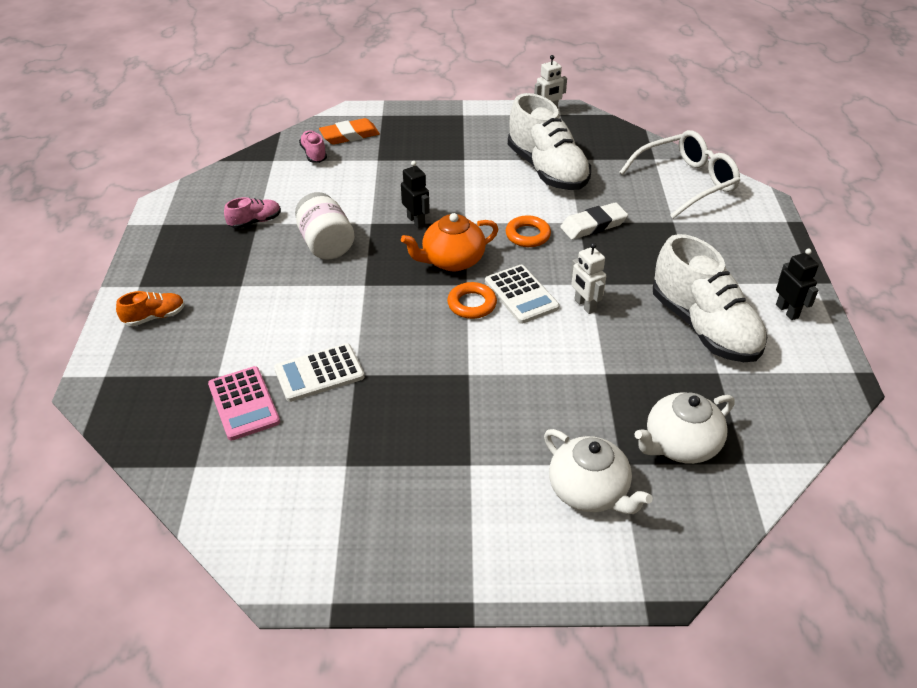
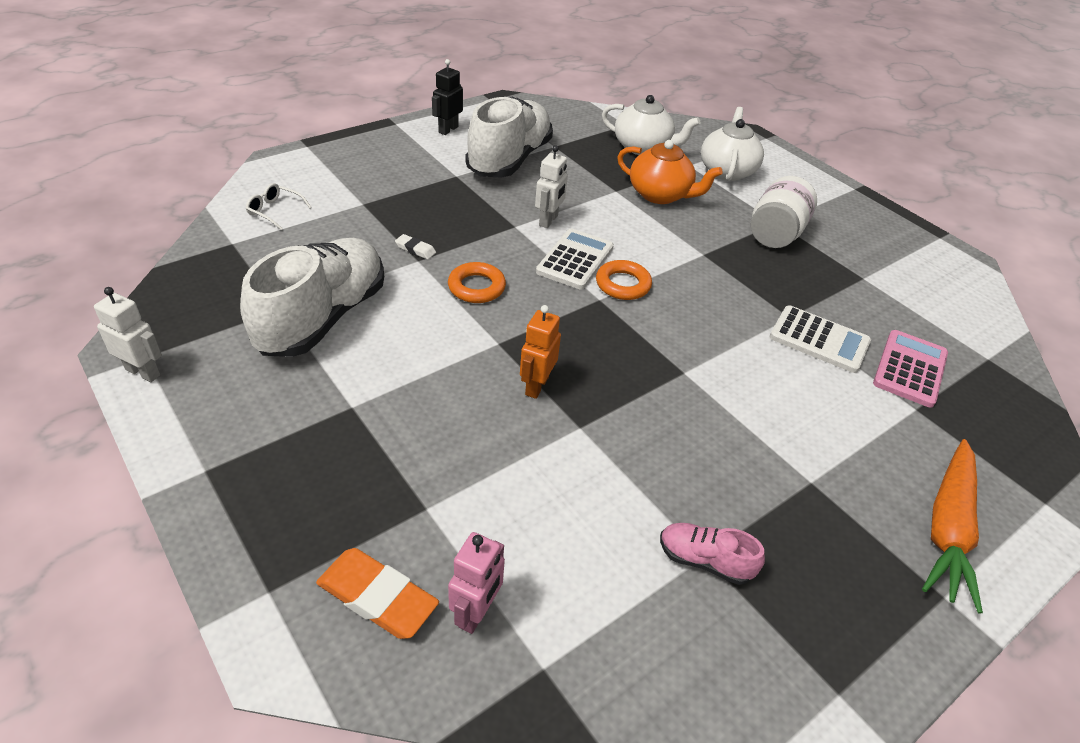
camera: 130 degrees left, 0 degrees up
orange shoe [116,291,185,326] -> orange carrot [922,439,983,614]
white jar [295,192,354,260] -> white jar moved to [751,176,817,248]
pink shoe [299,130,327,163] -> pink robot [448,532,505,634]
black robot [401,161,430,229] -> orange robot [520,305,561,399]
orange teapot [401,213,498,272] -> orange teapot moved to [617,140,723,204]
white eraser [560,202,628,240] -> white eraser [395,234,436,260], size x0.50
white glasses [619,130,740,219] -> white glasses [246,183,312,230], size x0.42

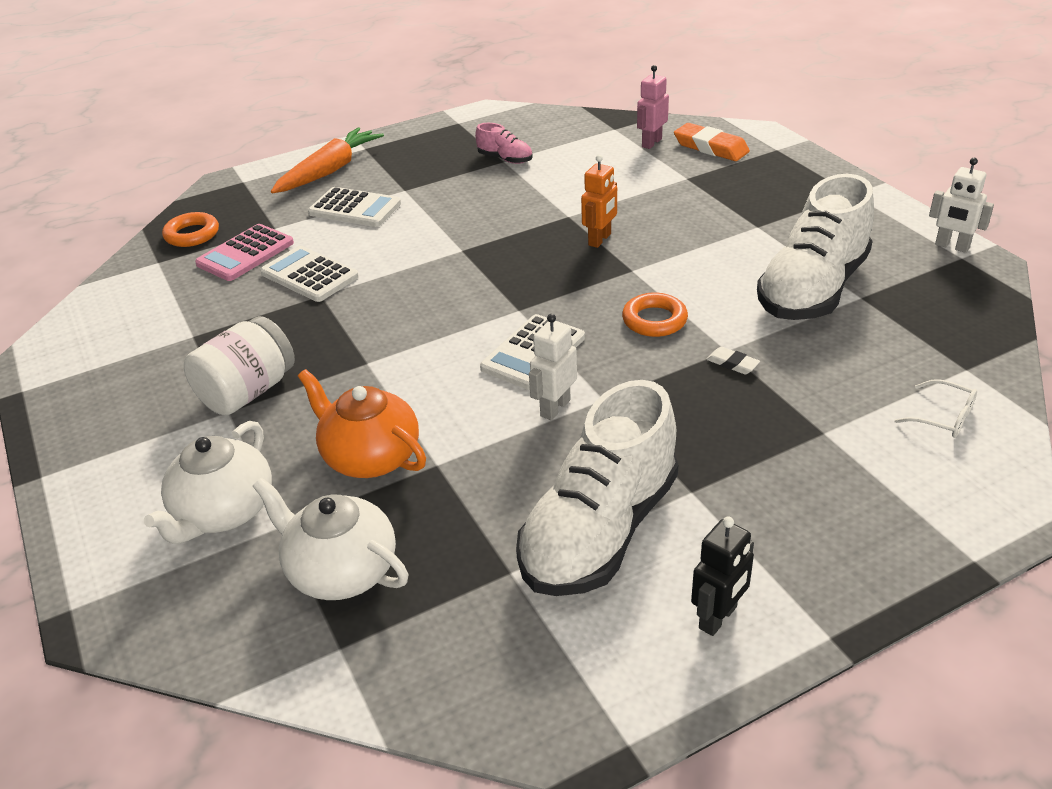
camera: 165 degrees left, 5 degrees down
orange ring [596,260,652,300] -> orange ring moved to [162,212,219,247]
none -> white calculator [308,187,401,227]

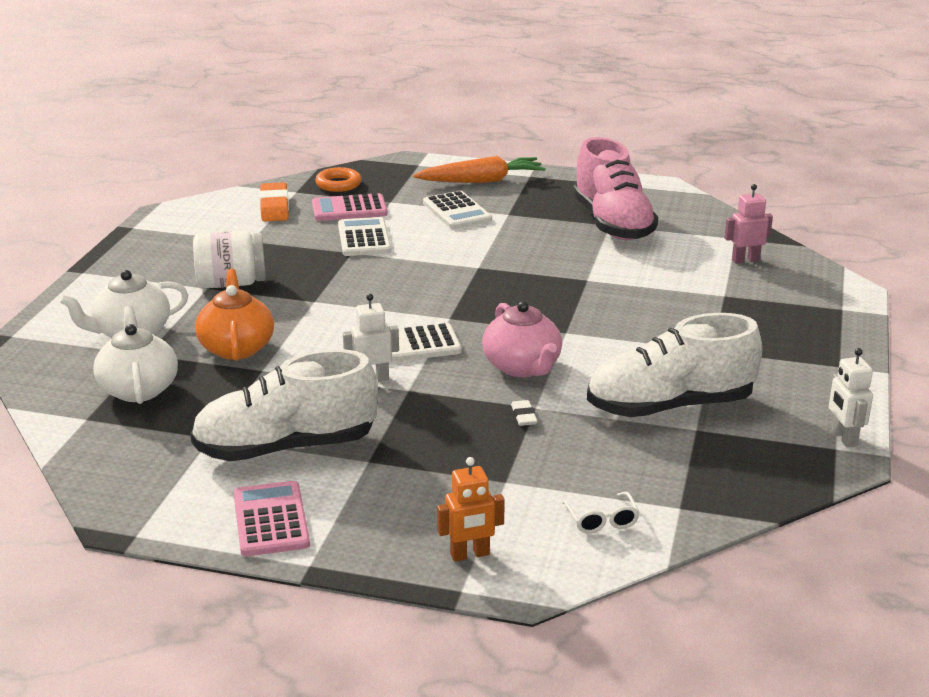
camera: 40 degrees right, 10 degrees down
pink shoe [475,123,533,164] -> pink shoe [573,137,658,240], size x2.25
orange robot [581,155,617,248] -> orange robot moved to [437,457,505,562]
orange ring [622,293,688,337] -> pink teapot [482,301,562,377]
orange eraser [674,123,750,161] -> orange eraser moved to [259,182,289,222]
black robot [691,517,754,636] -> pink calculator [233,481,310,556]

